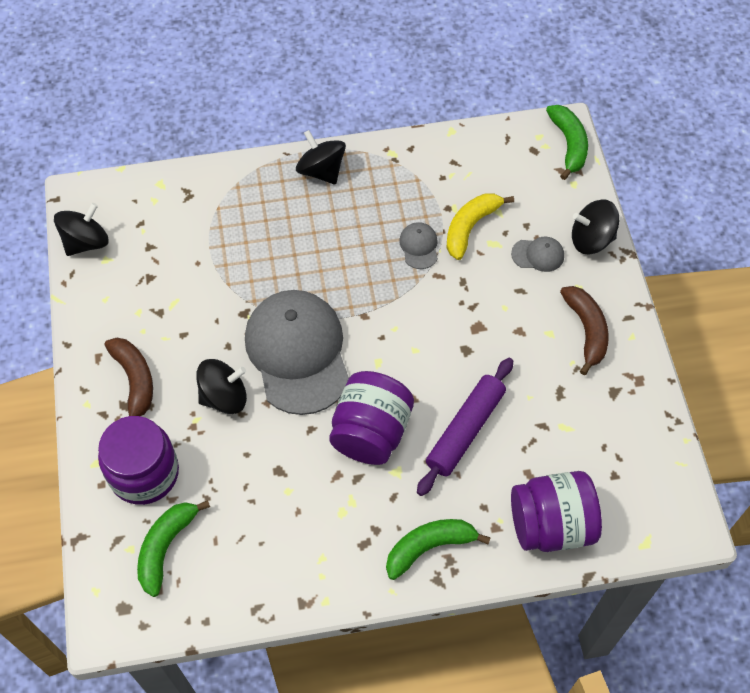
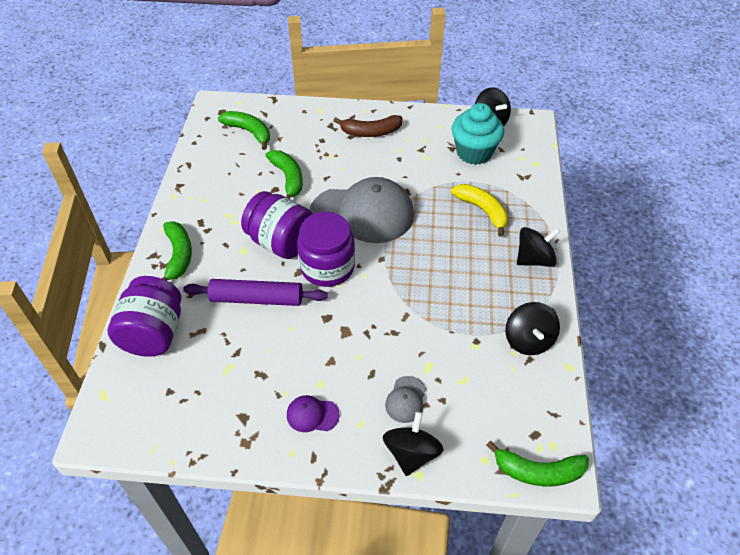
camera: 105 degrees right, 10 degrees down
purple jar [98,416,179,505] -> purple jar moved to [297,212,355,287]
black spinning top [196,359,247,414] -> black spinning top moved to [505,302,560,355]
grey cap [399,222,438,269] -> none
purple rolling pin [417,358,513,496] -> purple rolling pin turned 45 degrees counterclockwise [183,279,328,306]
yellow banana [446,193,514,260] -> yellow banana moved to [451,184,508,237]
brown banana [560,286,609,375] -> purple cap [287,395,339,432]
none -> green banana [265,150,303,199]
none -> turquoise cupcake [451,103,504,165]

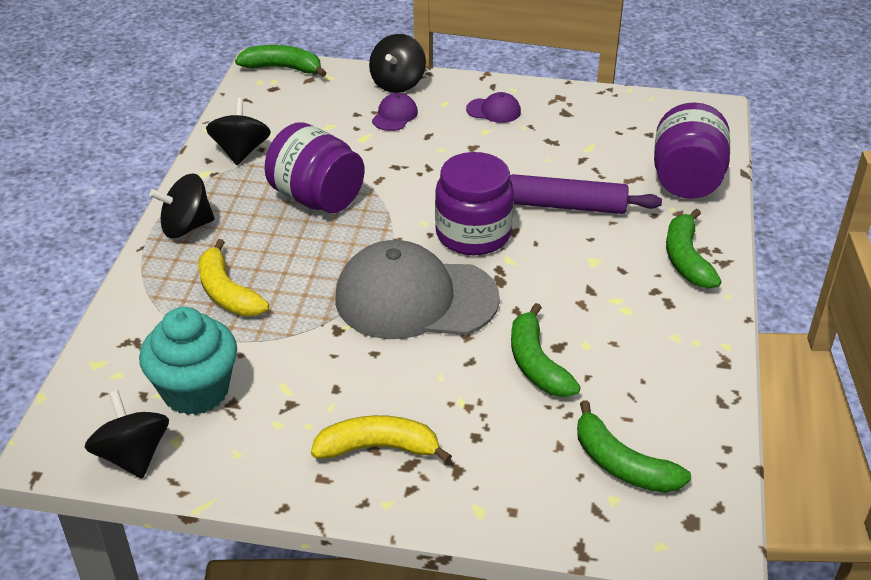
camera: 175 degrees left, 10 degrees down
purple jar [241,191,313,259] -> purple jar moved to [265,122,365,213]
brown banana [333,115,403,137] -> yellow banana [311,415,452,463]
grey cap [385,376,426,423] -> purple cap [372,93,418,131]

